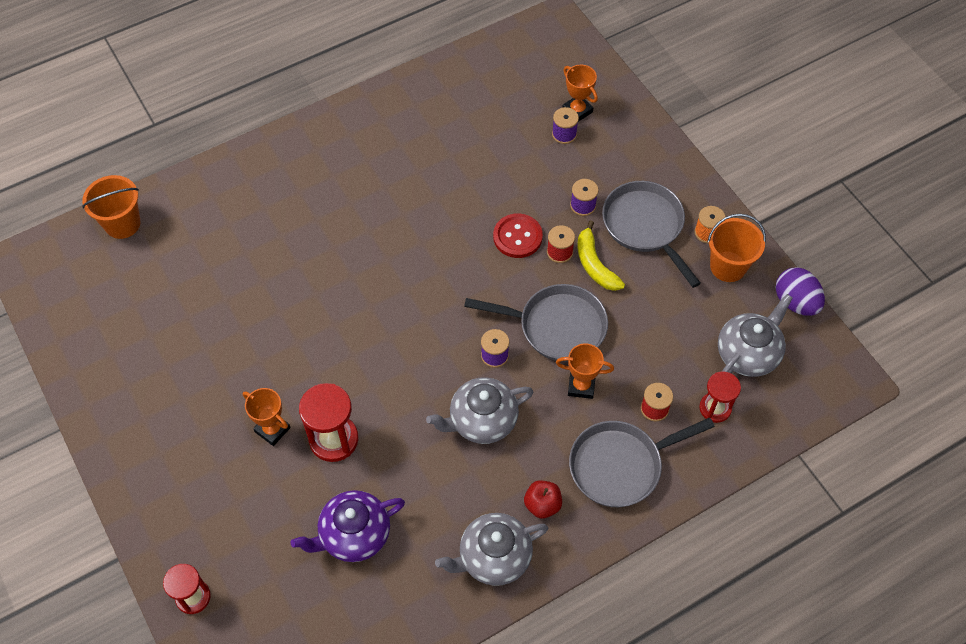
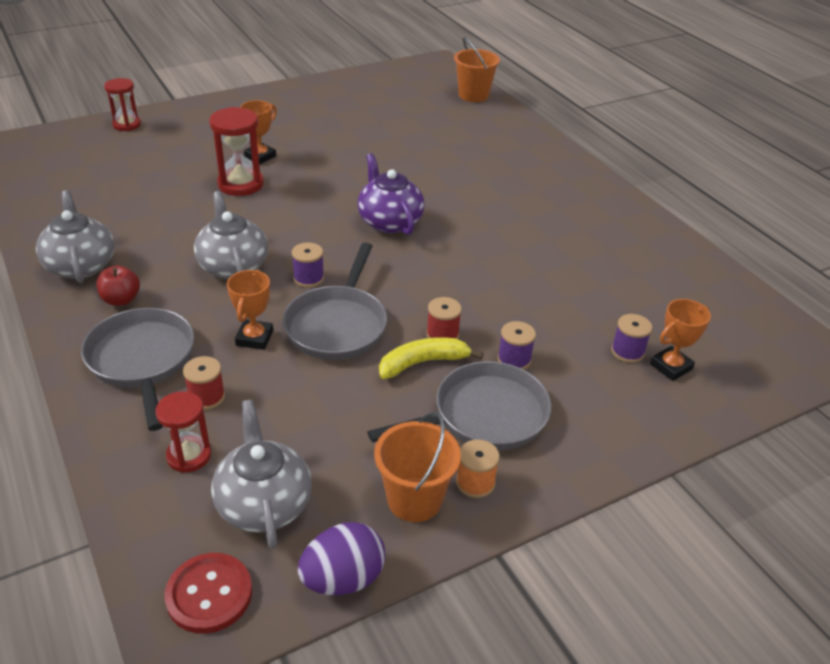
camera: 90 degrees right, 20 degrees down
purple teapot [291,490,405,562] -> purple teapot moved to [357,153,425,235]
red button [493,213,543,258] -> red button moved to [165,553,252,634]
grey teapot [718,294,793,377] -> grey teapot turned 150 degrees counterclockwise [211,400,312,549]

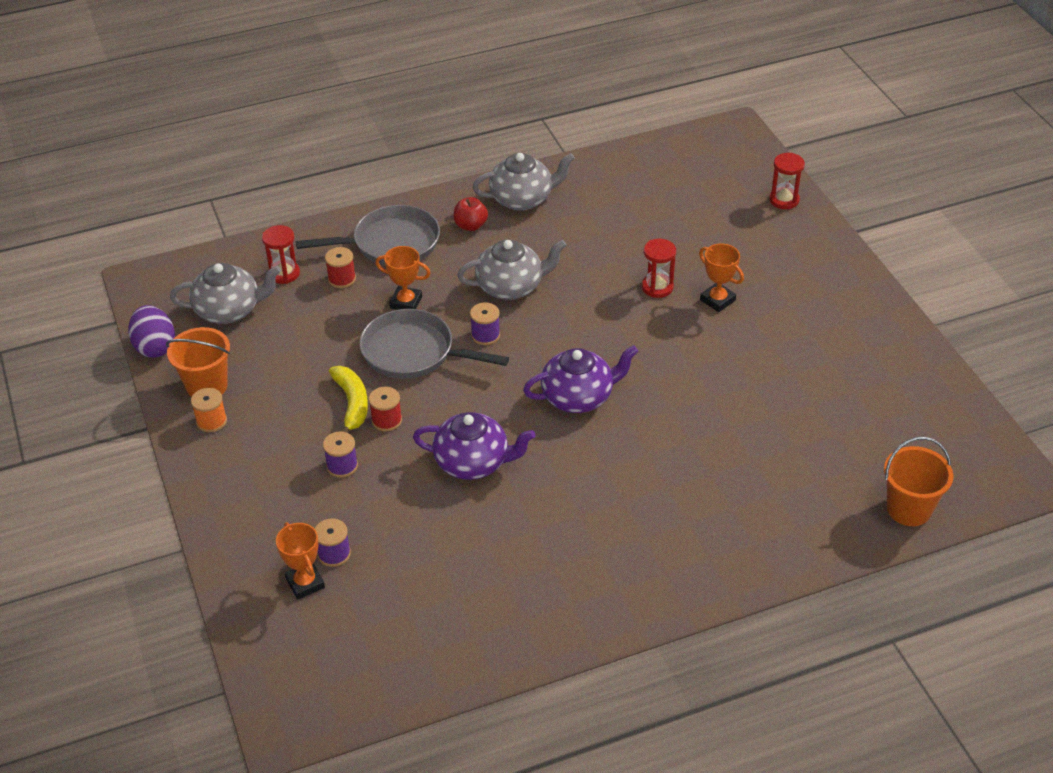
camera: 100 degrees right, 5 degrees up
red button [165,553,252,634] -> none
red hourglass [209,107,264,196] -> red hourglass [642,239,676,298], size x0.66
grey pan [367,361,551,450] -> none
none -> purple teapot [413,412,536,480]

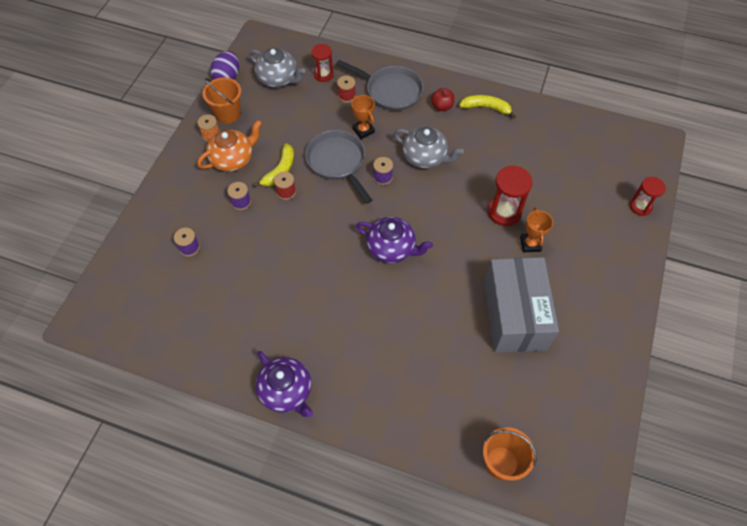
camera: 40 degrees right, 15 degrees up
orange trophy [276,522,325,600] -> none
purple teapot [413,412,536,480] -> purple teapot moved to [255,351,313,417]
grey teapot [473,153,575,211] -> yellow banana [459,95,516,118]
red hourglass [642,239,676,298] -> red hourglass [488,165,533,226], size x1.52
none -> orange teapot [197,120,262,172]
none -> grey box [484,257,559,353]

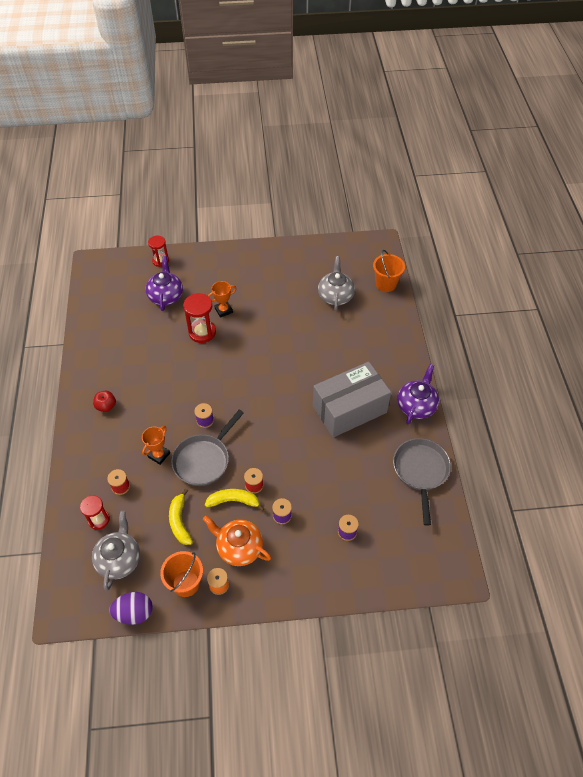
camera: 115 degrees left, 5 degrees down
grey pan [336,60,423,111] -> grey pan moved to [393,438,451,526]
purple teapot [356,217,433,263] -> purple teapot moved to [146,256,183,311]
grey teapot [394,127,464,169] -> grey teapot moved to [318,256,355,311]
yellow banana [459,95,516,118] -> yellow banana moved to [169,489,193,545]
grey box [484,257,559,353] -> grey box moved to [313,362,391,437]

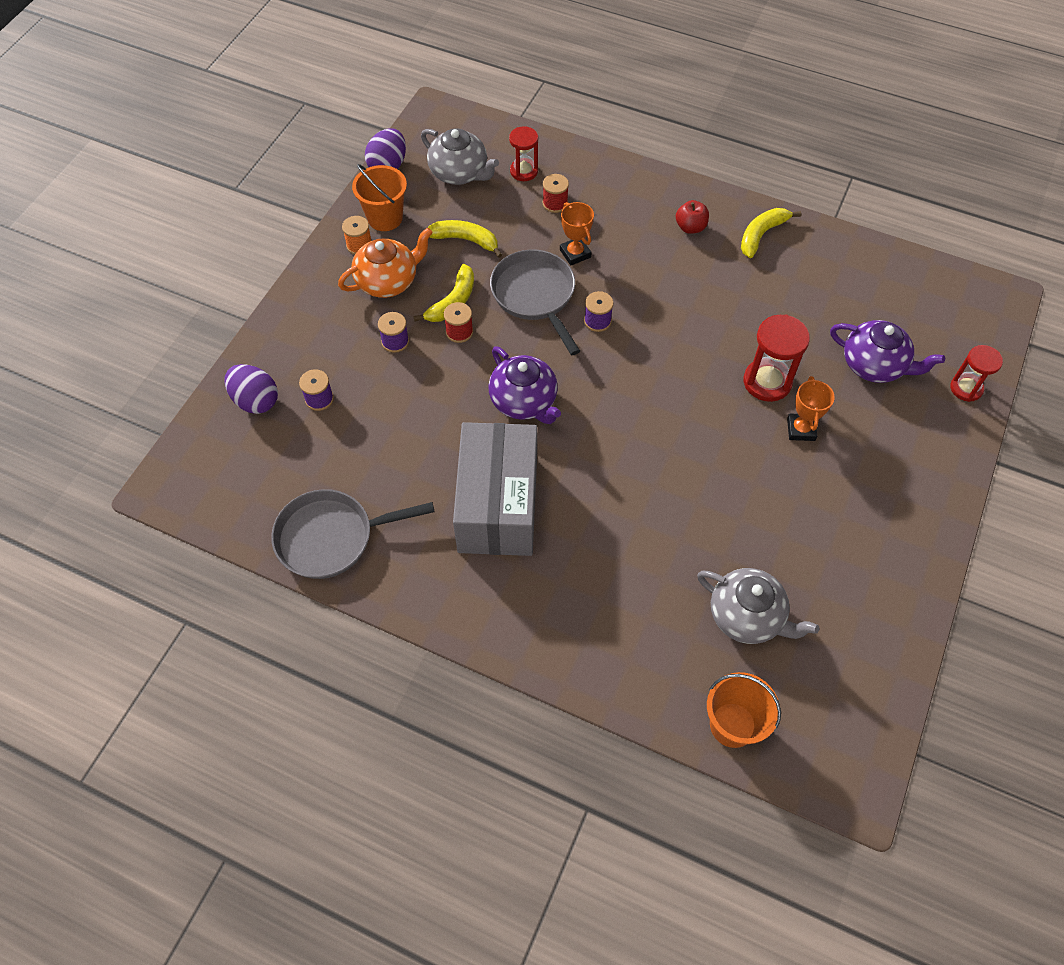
camera: 120 degrees right, 5 degrees up
grey pan [393,438,451,526] -> grey pan turned 135 degrees clockwise [271,489,435,579]
purple teapot [397,364,439,424] -> purple teapot moved to [488,346,561,424]
none -> purple egg [225,364,278,414]
none -> yellow banana [741,208,802,258]

